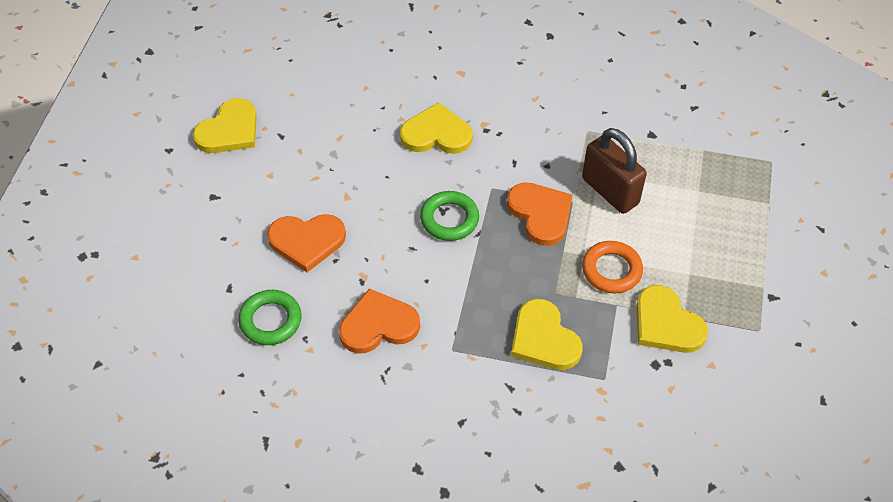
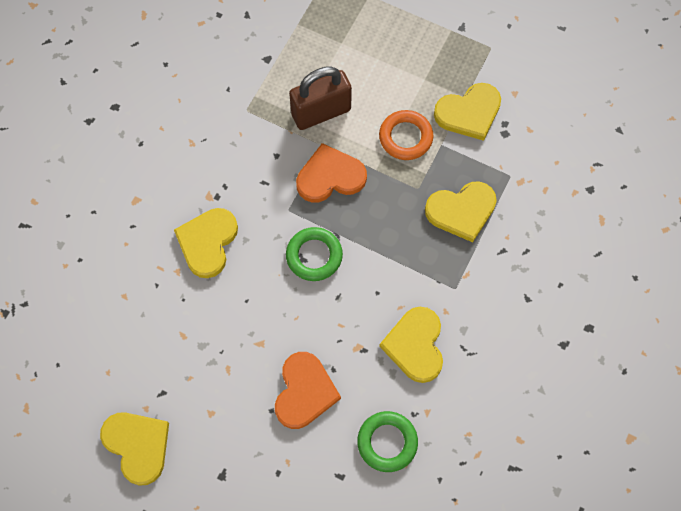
camera: 75 degrees left, 15 degrees up
orange heart [339,289,420,354] -> yellow heart [379,307,443,383]

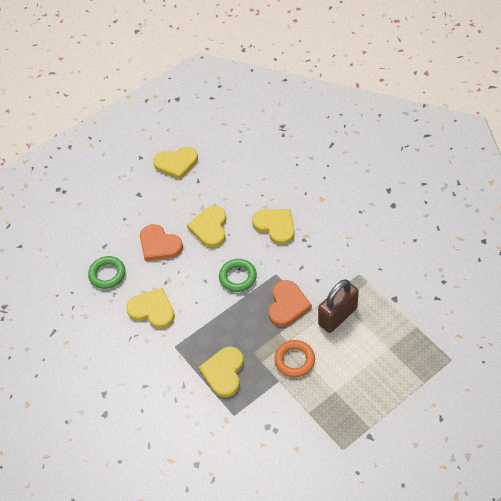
camera: 120 degrees right, 15 degrees down
brown padlock [289,67,352,130] -> brown padlock turned 45 degrees clockwise [318,279,359,333]
yellow heart [434,83,501,141] -> yellow heart moved to [187,206,227,248]

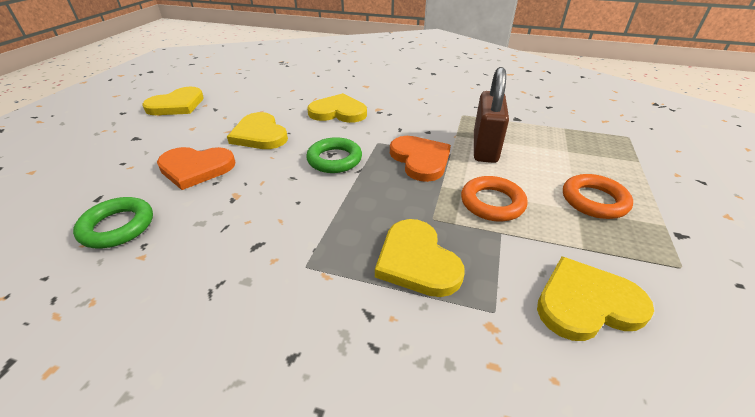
camera: 40 degrees left, 15 degrees down
yellow heart [126,288,175,329] -> yellow heart moved to [537,256,654,341]
none -> orange ring [563,174,633,219]

